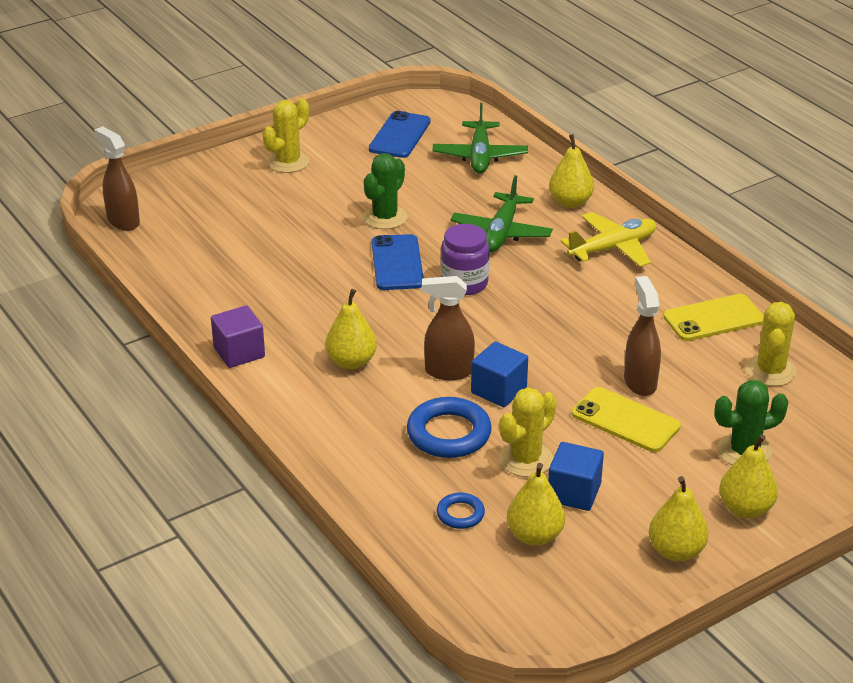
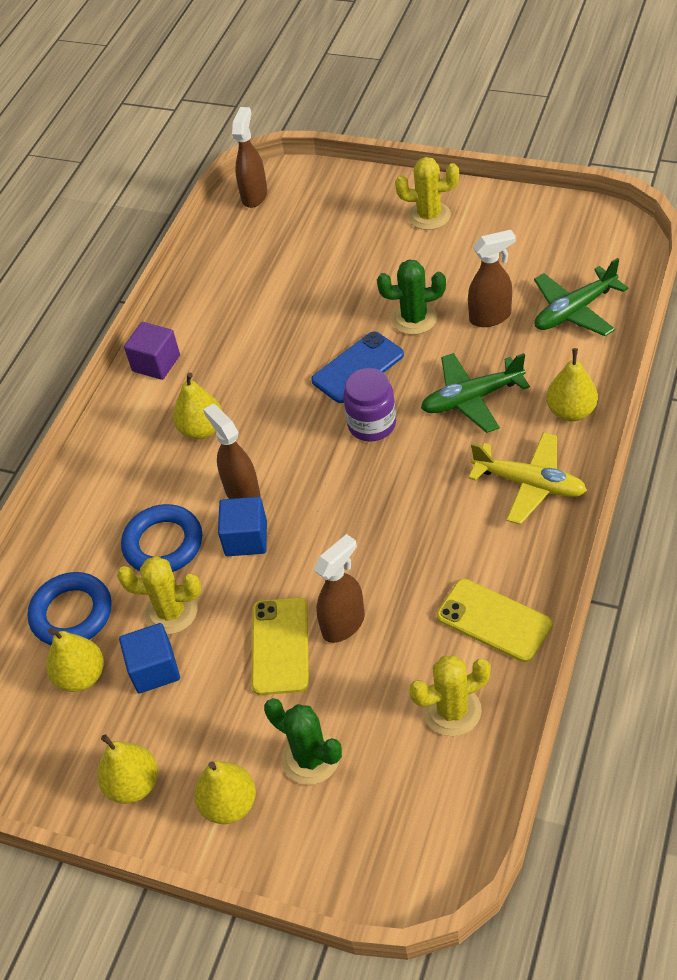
camera: 60 degrees right, 15 degrees up
blue phone [369,111,431,158] -> none
blue ring [437,493,485,529] -> blue ring [28,572,112,645], size x1.86
none -> brown spray bottle [468,230,515,327]

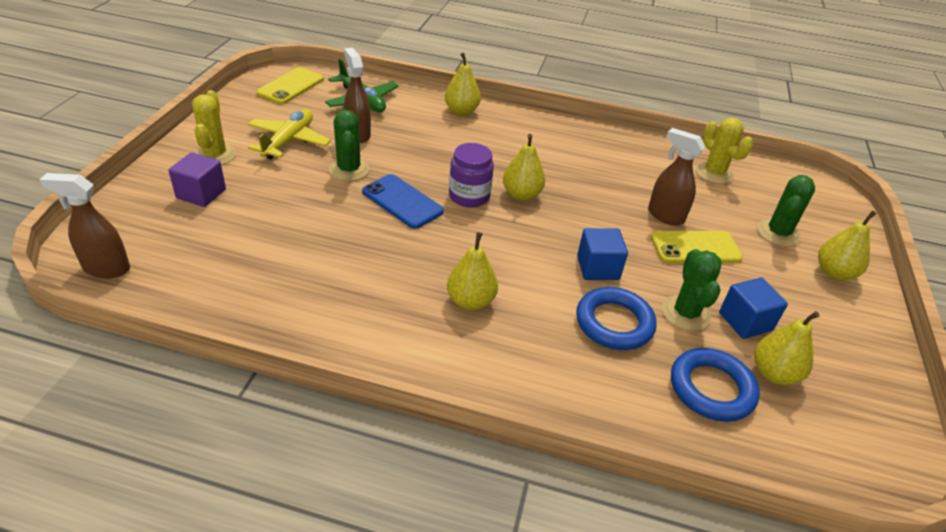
camera: 105 degrees left, 10 degrees down
yellow pear [97,734,158,804] -> yellow pear moved to [503,134,545,201]
yellow cactus [117,556,201,634] -> green cactus [662,249,722,331]
purple cube [124,322,180,380] -> purple cube moved to [168,152,226,207]
brown spray bottle [203,404,260,499] -> none
green plane [421,353,530,433] -> none
yellow phone [437,579,552,662] -> yellow phone moved to [256,67,324,104]
yellow plane [469,432,587,525] -> yellow plane moved to [248,109,331,159]

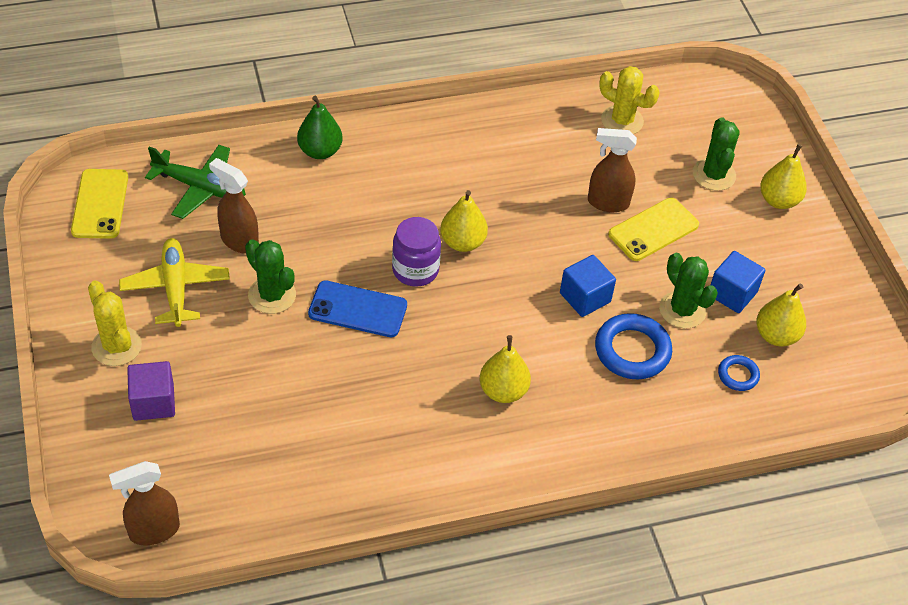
camera: 30 degrees left, 10 degrees up
yellow pear [445,53,481,115] -> green pear [297,96,343,159]
blue ring [671,348,760,422] -> blue ring [718,355,760,391], size x0.54

